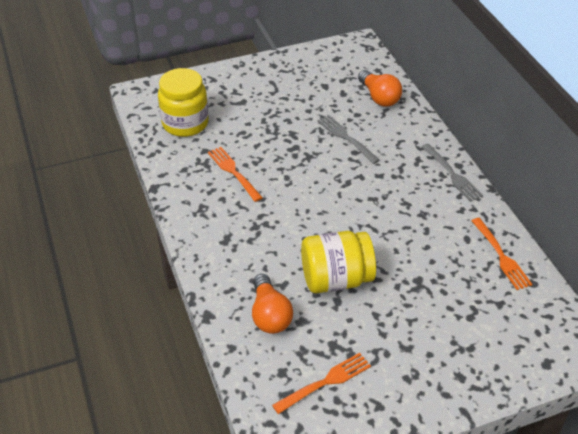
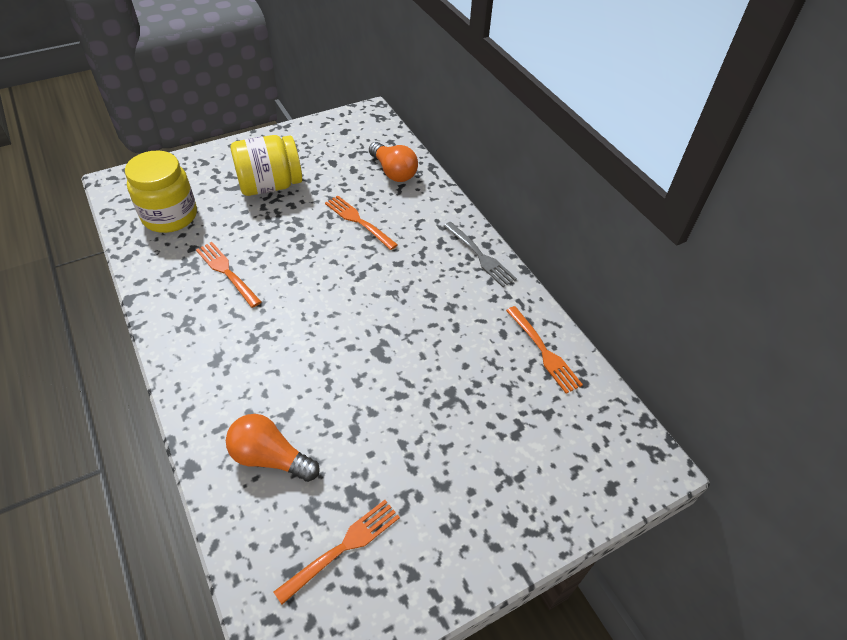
camera: 10 degrees left, 5 degrees up
orange light bulb [252,274,293,334] -> orange light bulb turned 135 degrees clockwise [226,414,320,482]
yellow jar [301,231,376,293] -> yellow jar moved to [230,135,302,196]
grey fork [317,115,380,164] -> orange fork [325,195,398,250]

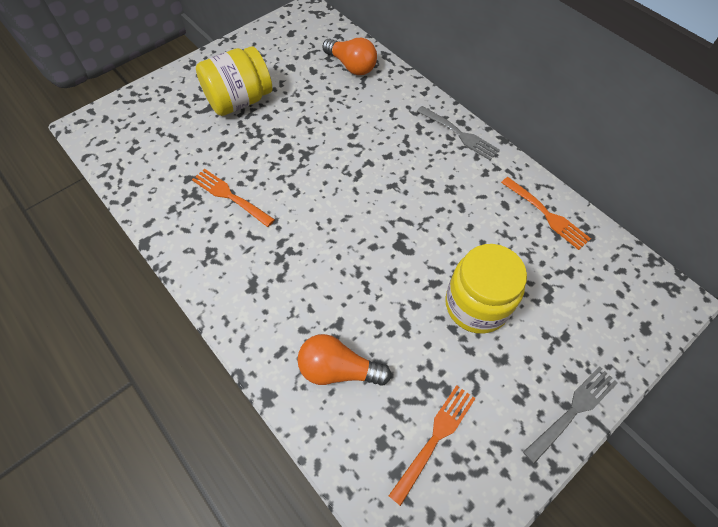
camera: 10 degrees left, 10 degrees up
yellow jar [125,151,197,233] -> yellow jar moved to [445,244,527,334]
orange fork [325,195,398,250] -> none
none -> grey fork [523,367,618,464]

